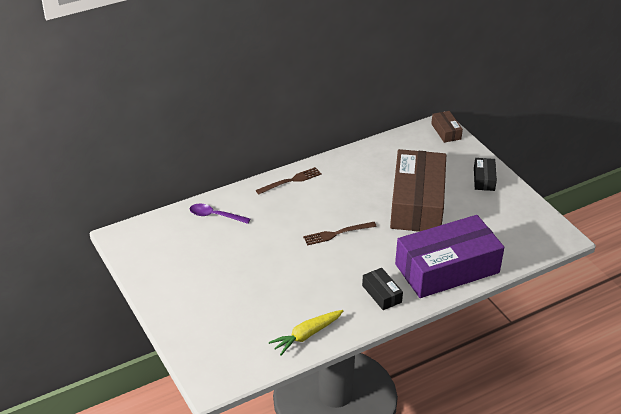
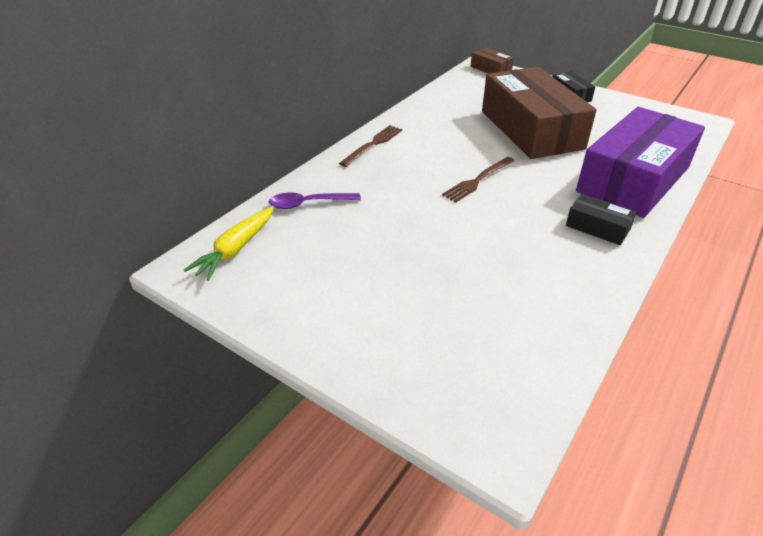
camera: 25 degrees left, 0 degrees up
yellow carrot [269,310,343,355] -> yellow carrot moved to [184,207,274,281]

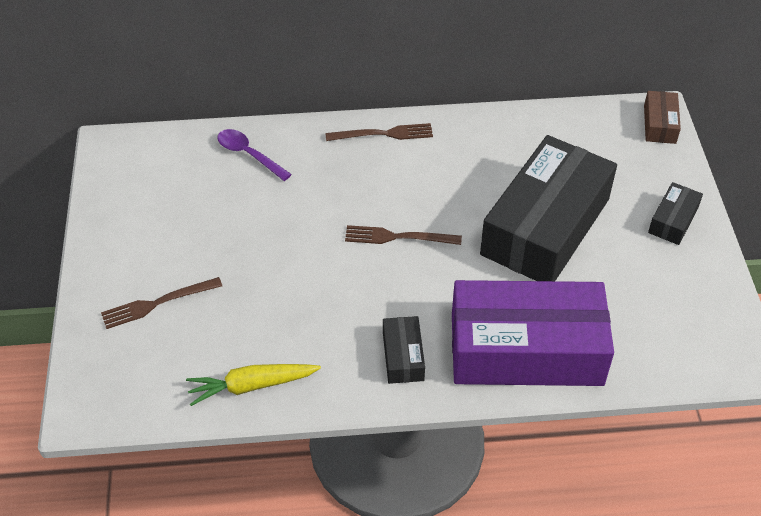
camera: 50 degrees right, 10 degrees up
yellow carrot [184,207,274,281] -> yellow carrot moved to [186,364,321,406]
brown box [482,67,597,159] -> black box [480,135,617,281]
none -> brown fork [101,277,222,329]

